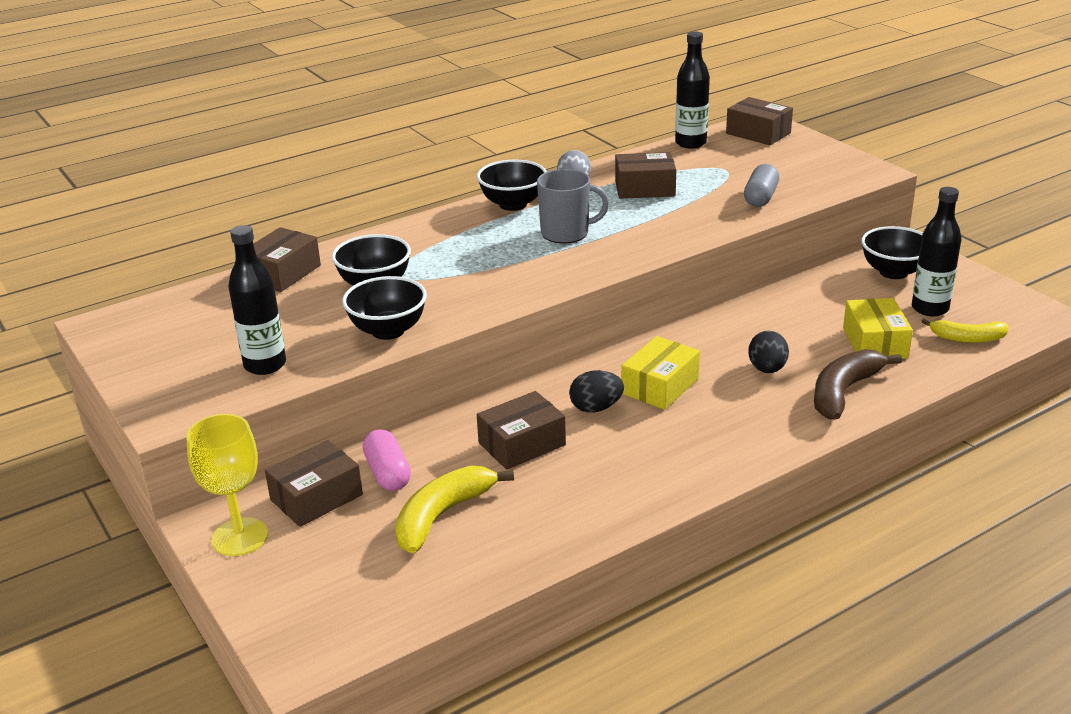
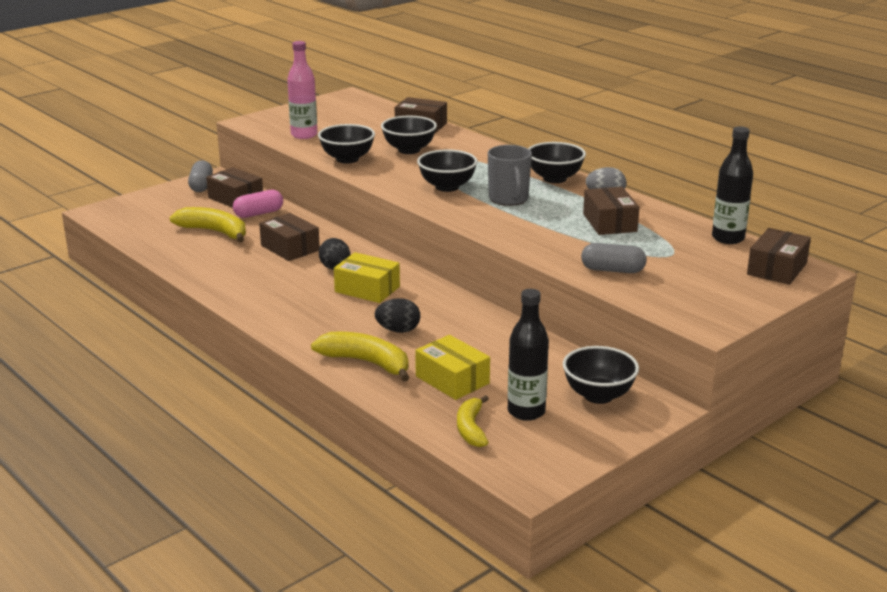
camera: 80 degrees right, 5 degrees down
yellow goblet [186,414,268,556] -> grey capsule [188,160,213,192]
black bottle [228,225,286,375] -> pink bottle [287,41,318,139]
brown banana [814,349,902,419] -> yellow banana [311,332,410,382]
yellow box [843,298,913,359] -> yellow box turned 60 degrees clockwise [415,335,490,400]
none -> black bowl [417,149,477,192]

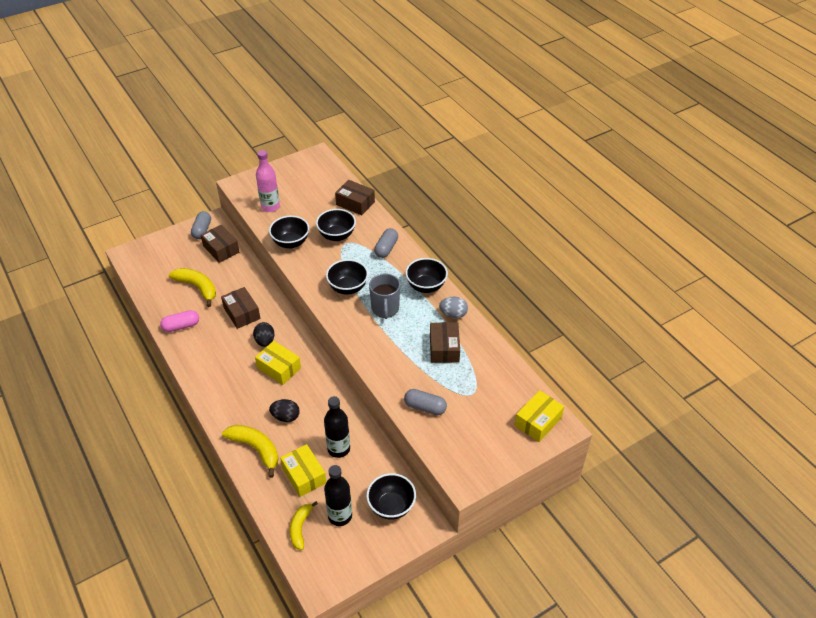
camera: 10 degrees right, 20 degrees up
pink capsule [233,190,283,218] -> pink capsule moved to [160,310,199,332]
black bottle [712,127,753,244] -> black bottle moved to [324,396,350,458]
brown box [747,228,811,285] -> yellow box [515,390,564,442]
none -> grey capsule [374,228,398,258]

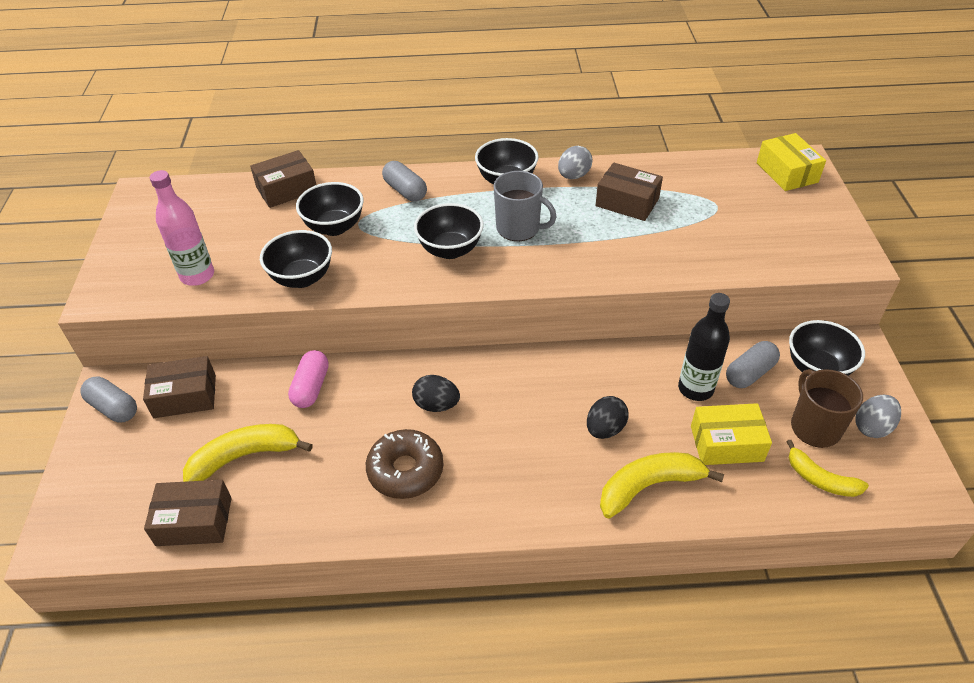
camera: 60 degrees left, 0 degrees up
pink capsule [160,310,199,332] -> pink capsule moved to [288,350,329,408]
brown box [221,287,261,329] -> brown box moved to [144,480,232,546]
yellow box [255,341,301,385] -> none
black bottle [324,465,352,526] -> brown mug [791,369,863,448]
grey capsule [404,389,447,415] -> grey capsule moved to [726,341,780,388]
none -> brown donut [366,429,443,499]
none -> grey egg [855,395,901,438]

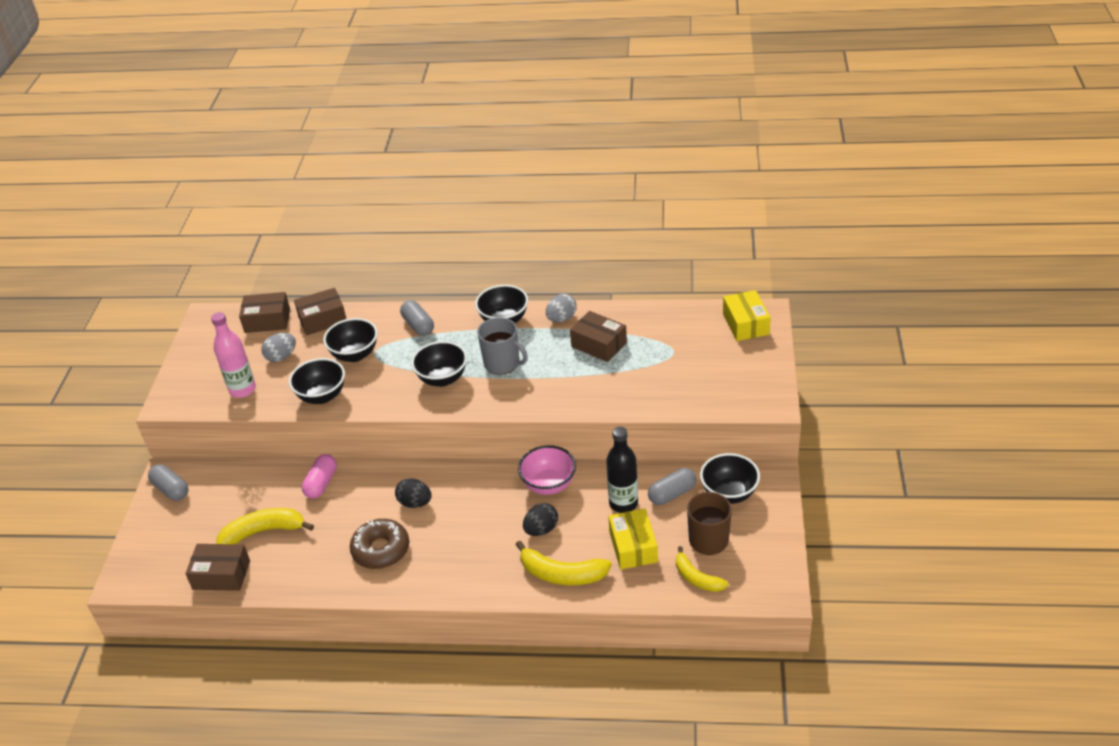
camera: 10 degrees right, 5 degrees down
brown box [143,356,216,418] -> brown box moved to [239,292,290,333]
yellow banana [600,452,724,519] -> yellow banana turned 150 degrees counterclockwise [515,541,612,585]
yellow box [691,403,772,465] -> yellow box turned 75 degrees clockwise [608,509,658,570]
grey egg [855,395,901,438] -> grey egg moved to [261,333,296,362]
none -> pink bowl [518,445,576,495]

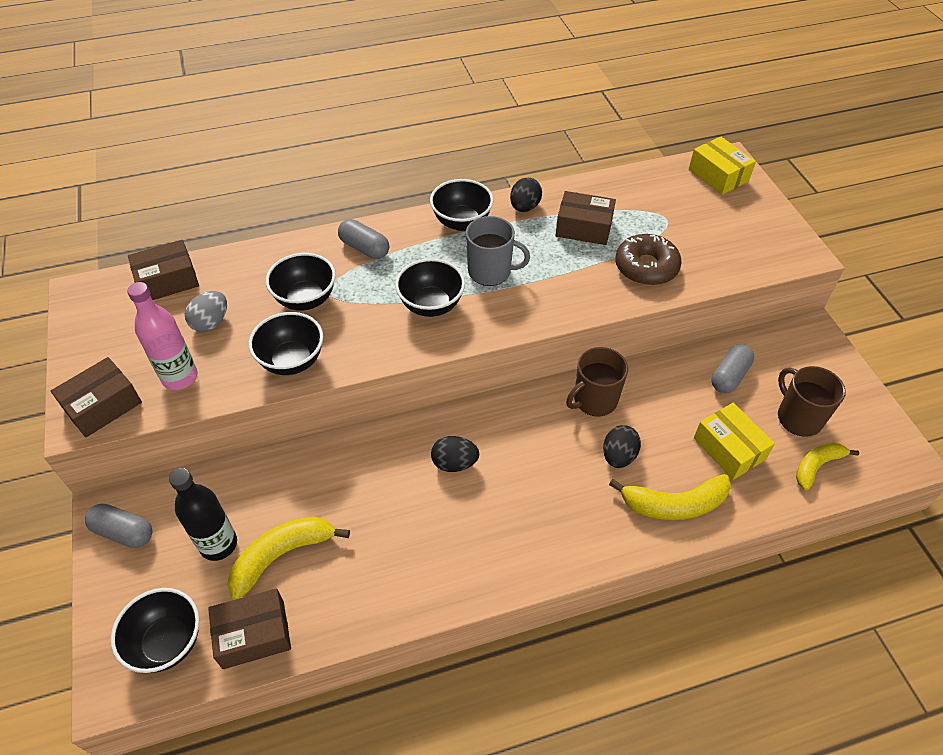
camera: 25 degrees left, 10 degrees up
brown box [294,288,346,335] -> brown box moved to [51,357,142,437]
pink capsule [302,454,337,499] -> none
brown donut [350,519,409,569] -> brown donut moved to [615,234,682,285]
pink bowl [518,445,576,495] -> brown mug [566,347,628,416]
grey egg [546,294,577,322] -> black egg [510,178,542,212]
black bottle [606,427,638,513] -> black bottle moved to [169,468,237,561]
yellow banana [676,546,729,592] -> yellow banana turned 120 degrees clockwise [796,443,859,490]
black bowl [700,453,760,504] -> black bowl moved to [111,588,199,673]

